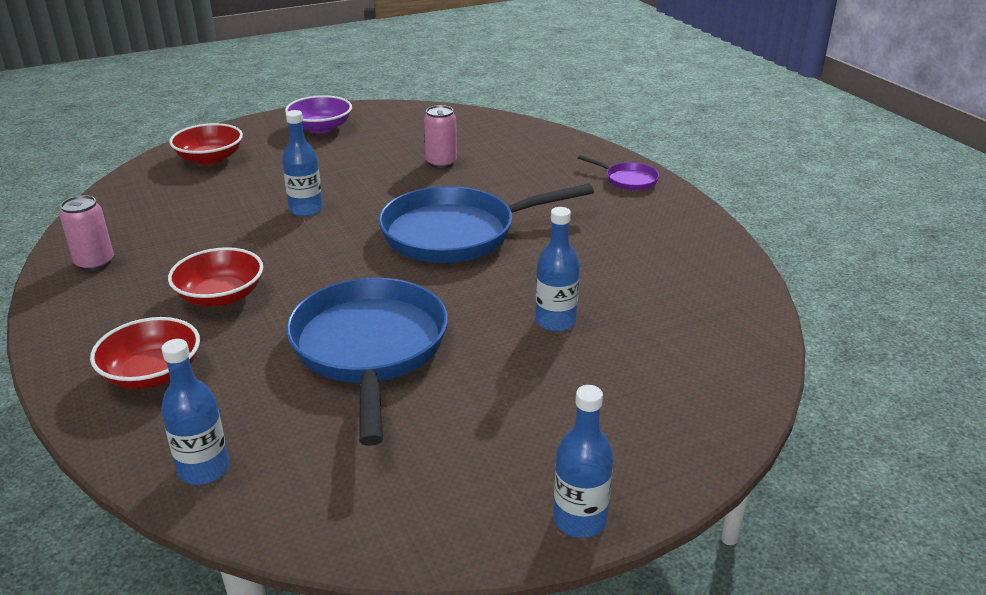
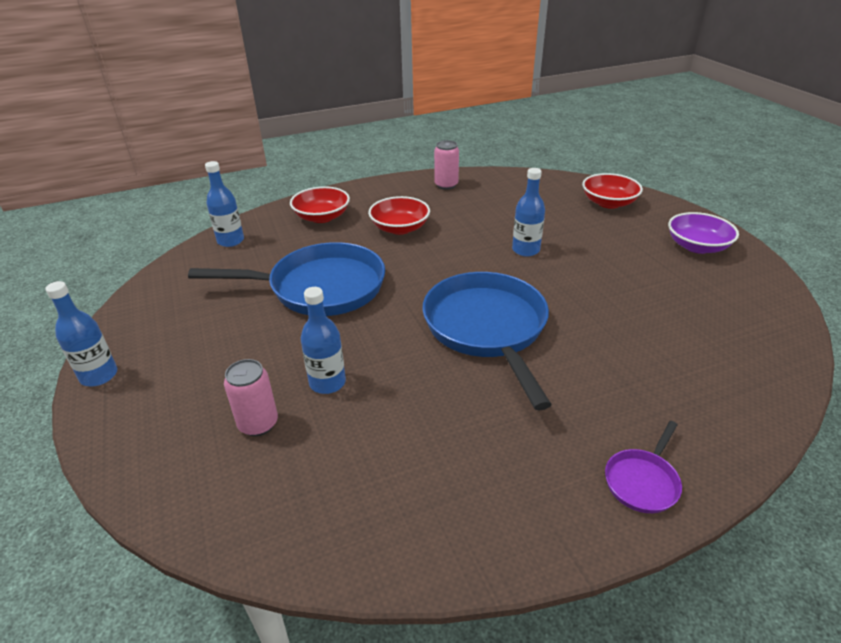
camera: 95 degrees right, 5 degrees up
pink can [424,105,457,169] -> pink can moved to [224,359,278,436]

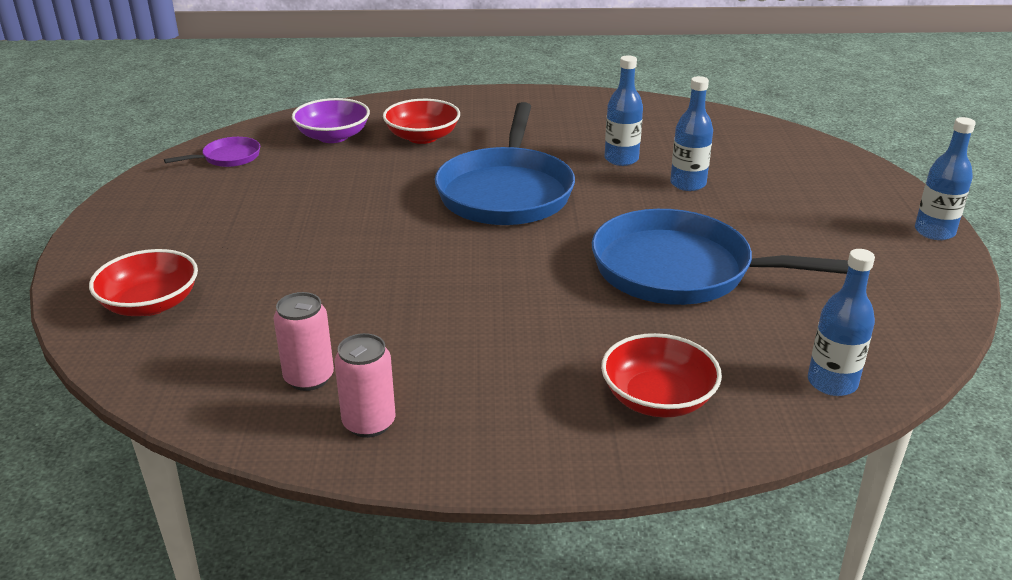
camera: 160 degrees left, 5 degrees down
pink can [224,359,278,436] -> pink can moved to [273,292,334,391]
red bowl [368,196,430,235] -> red bowl moved to [383,99,460,144]
blue bottle [512,168,545,257] -> blue bottle moved to [605,55,643,166]
purple pan [605,421,682,513] -> purple pan moved to [164,137,260,167]
purple bowl [668,212,739,254] -> purple bowl moved to [292,98,370,143]

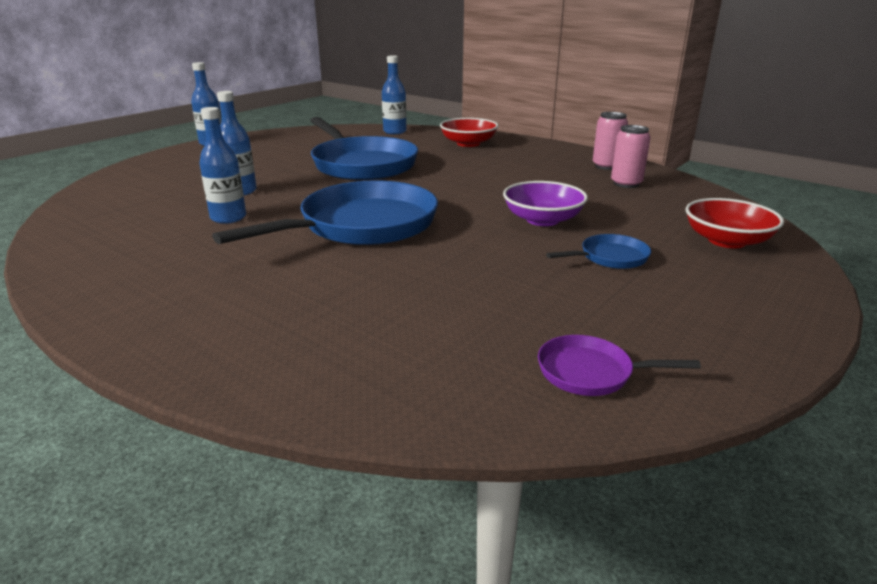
camera: 140 degrees left, 5 degrees down
purple bowl [292,98,370,143] -> purple bowl moved to [503,181,588,226]
red bowl [383,99,460,144] -> none
none -> blue pan [546,234,651,269]

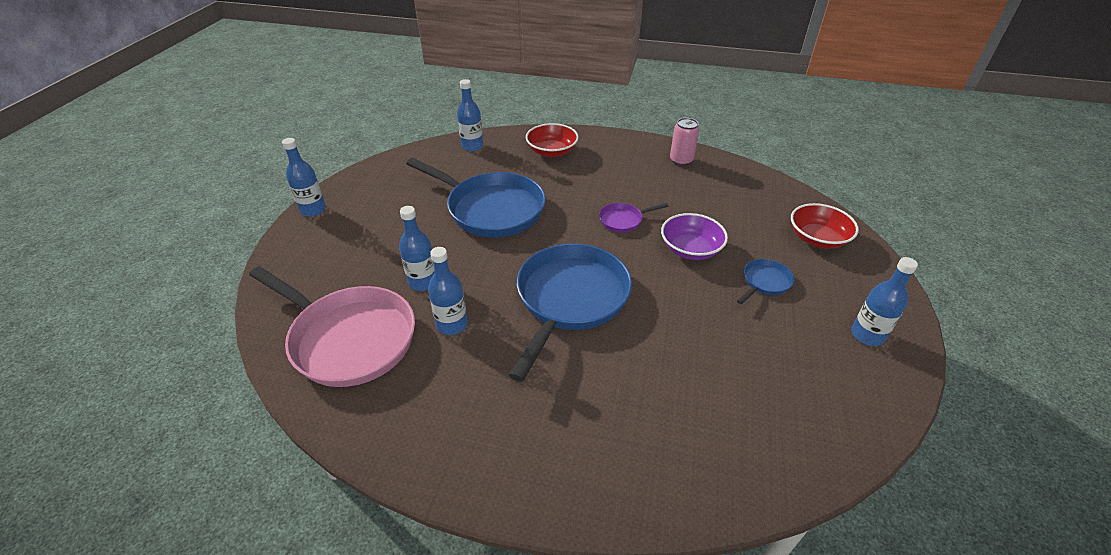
camera: 25 degrees left, 15 degrees up
purple pan [538,335,701,396] -> purple pan moved to [599,203,668,232]
pink can [611,125,651,188] -> none
none -> pink pan [249,266,415,387]
none -> blue bottle [851,257,918,346]

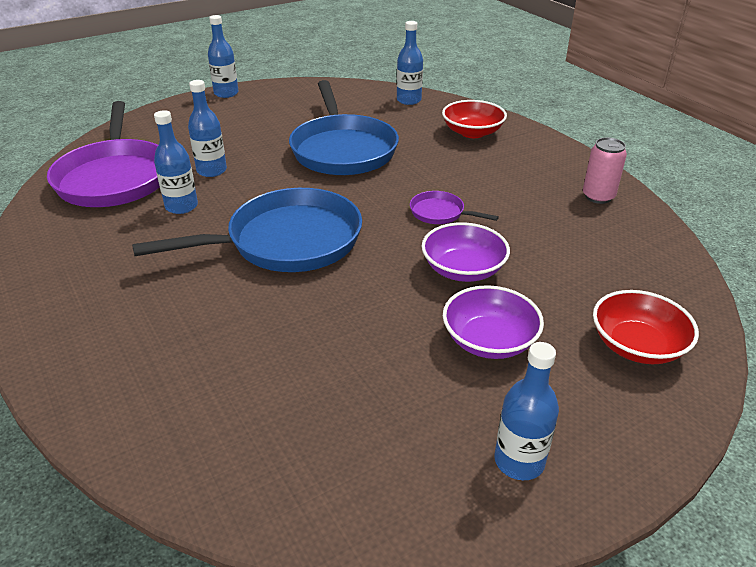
camera: 45 degrees right, 5 degrees down
pink pan [249,266,415,387] -> purple pan [47,101,160,207]
blue pan [737,259,794,304] -> purple bowl [443,285,544,359]

